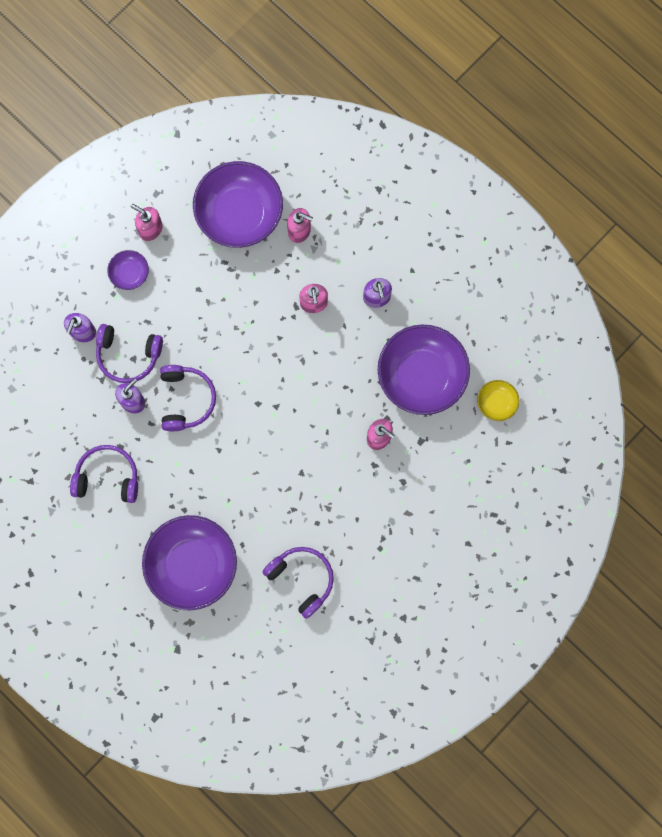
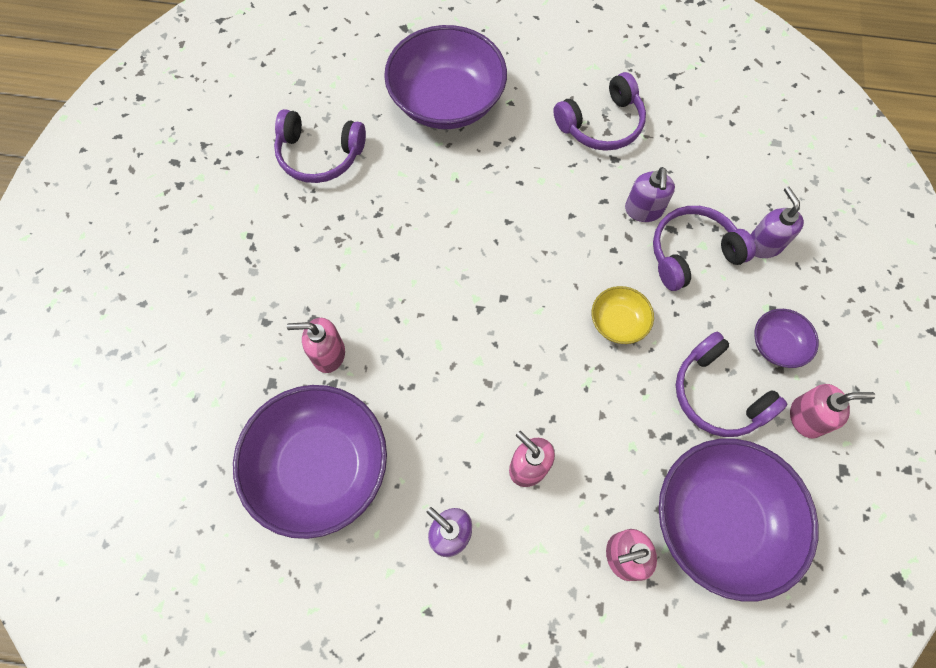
camera: 145 degrees right, 10 degrees down
purple headphones [160,365,216,431] -> purple headphones moved to [676,332,787,437]
yellow bowl [477,380,519,421] -> yellow bowl moved to [592,286,654,344]

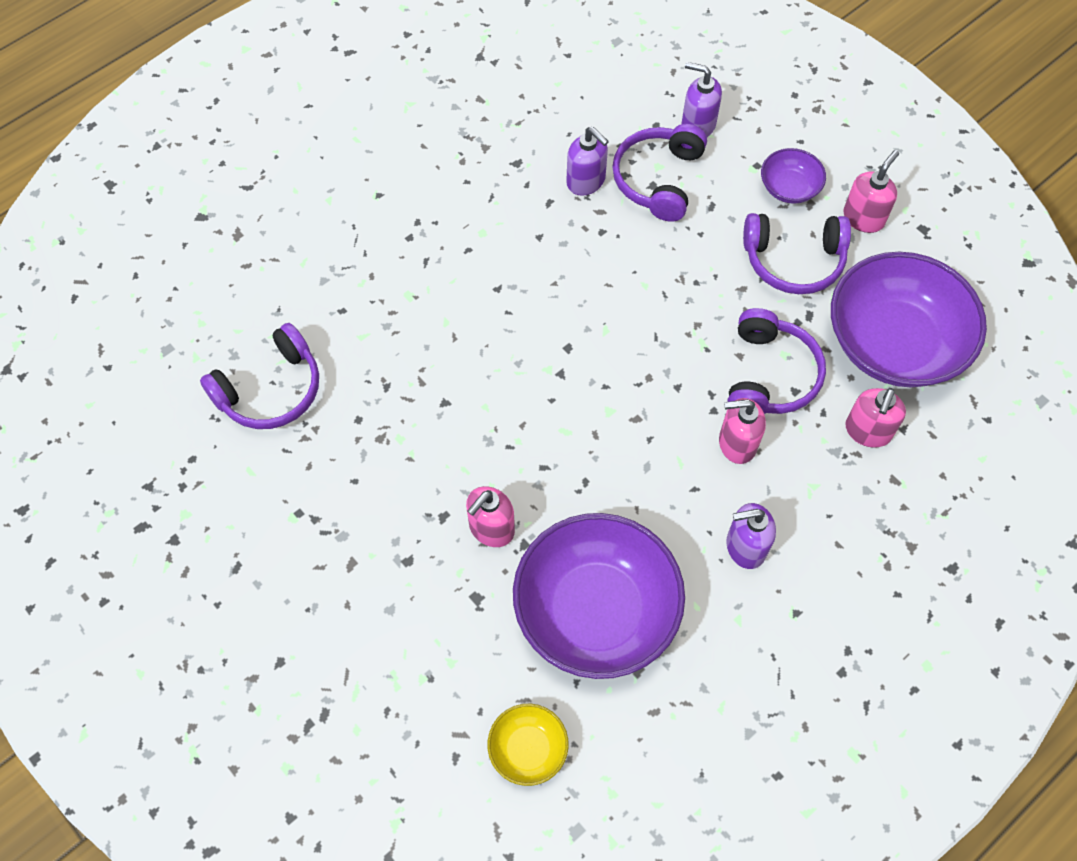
camera: 50 degrees left, 5 degrees down
purple bowl [384,25,507,129] -> none
purple headphones [553,72,646,151] -> purple headphones moved to [727,308,826,414]
yellow bowl [592,286,654,344] -> yellow bowl moved to [487,704,569,786]

